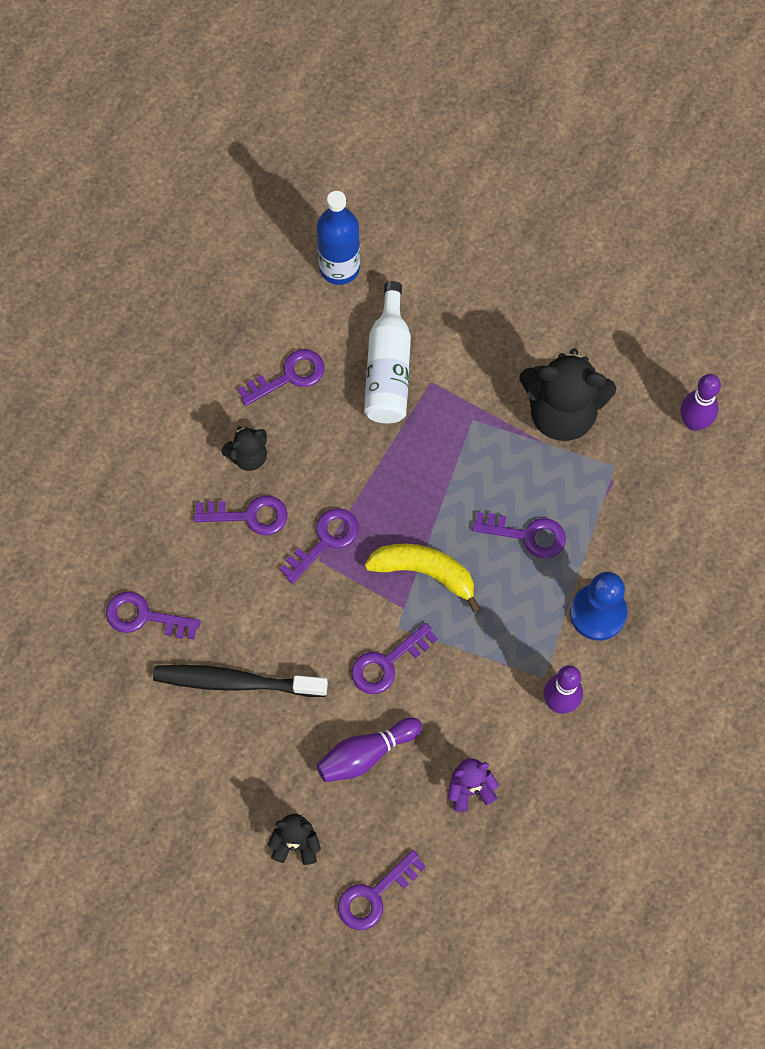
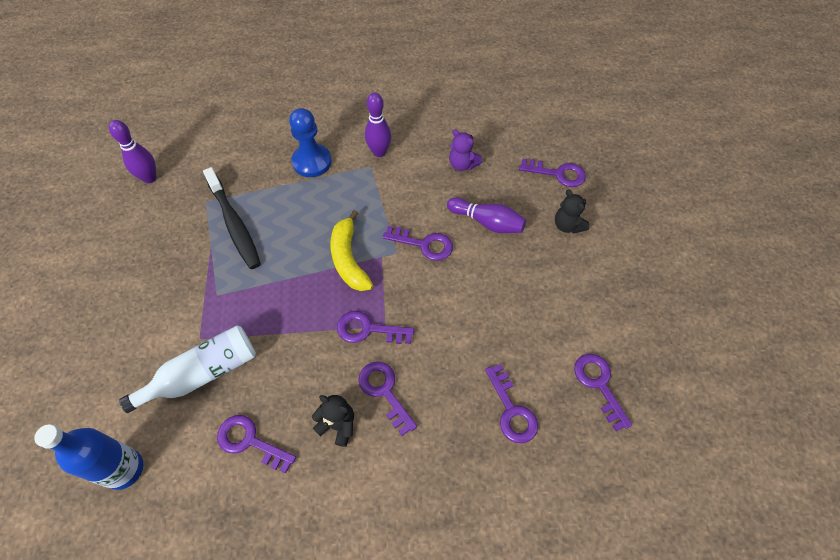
camera: 125 degrees left, 10 degrees down
black toothbrush [153,665,328,697] -> black toothbrush moved to [203,167,261,269]
purple key [472,512,566,559] -> purple key moved to [574,354,632,431]
black teddy bear [519,348,616,441] -> none

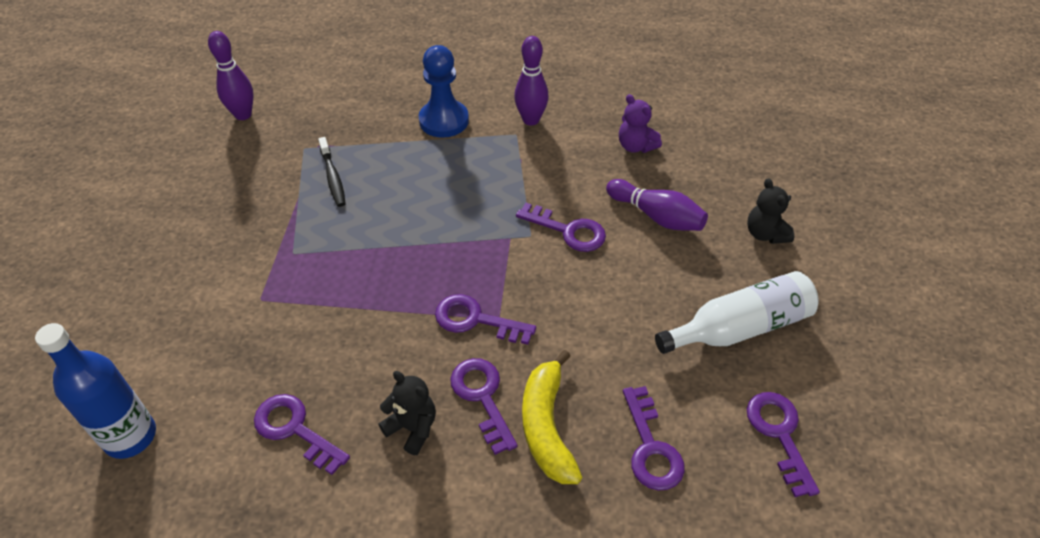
camera: 10 degrees right, 10 degrees down
white bottle [119,326,256,413] -> white bottle moved to [655,271,819,354]
black toothbrush [203,167,261,269] -> black toothbrush [318,137,346,207], size x0.58
yellow banana [330,210,373,291] -> yellow banana moved to [522,350,582,484]
purple key [519,159,586,187] -> none

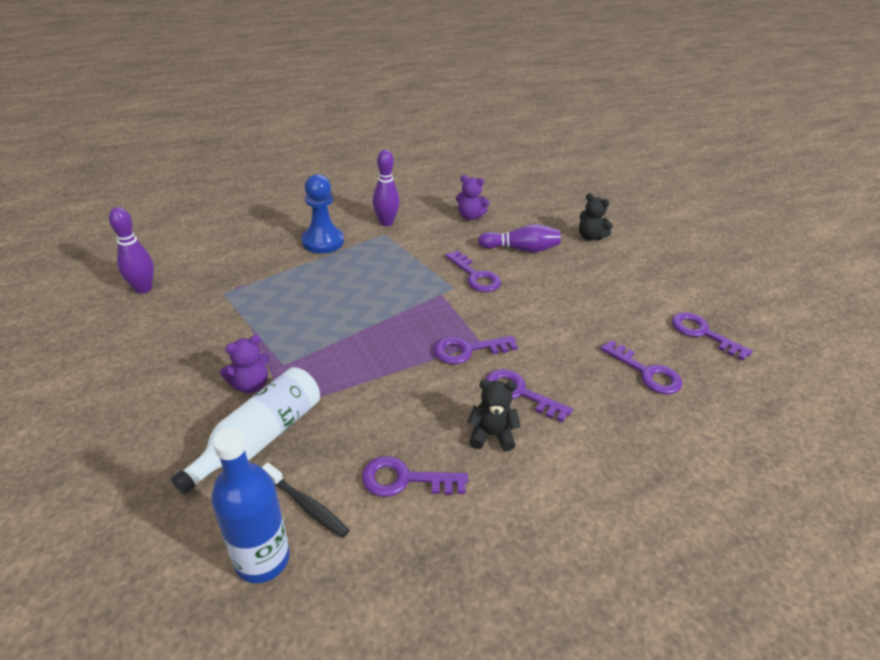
camera: 35 degrees left, 10 degrees down
black toothbrush [318,137,346,207] -> black toothbrush moved to [261,462,349,538]
purple key [516,203,606,252] -> purple key turned 60 degrees clockwise [445,251,501,292]
yellow banana [522,350,582,484] -> none
white bottle [655,271,819,354] -> white bottle moved to [171,367,320,495]
none -> purple teddy bear [220,335,270,393]

